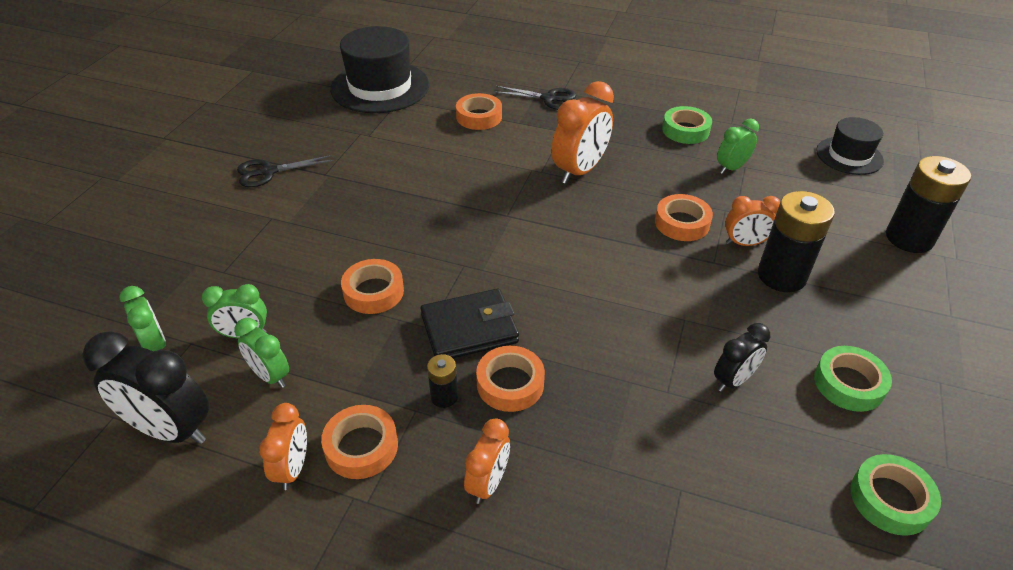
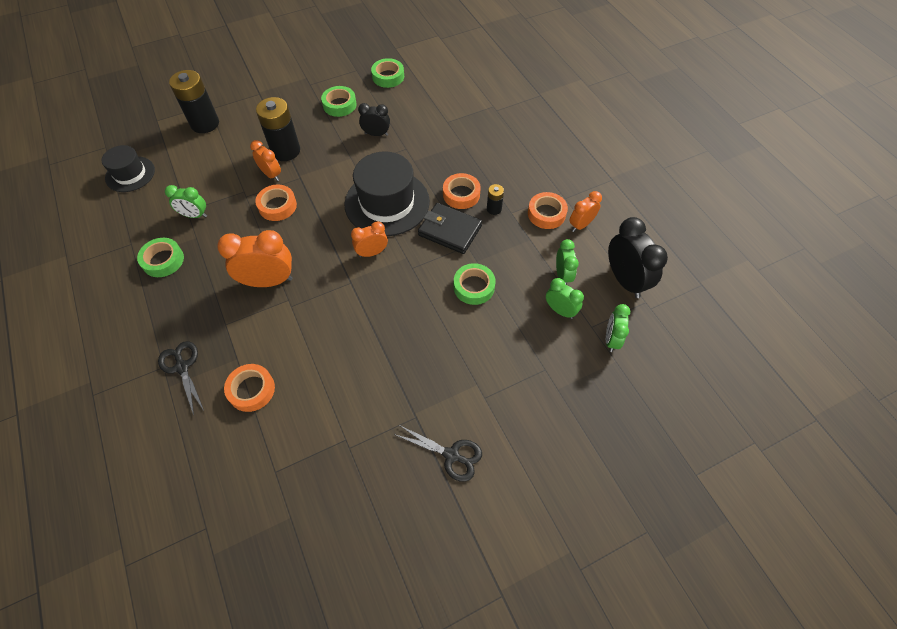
camera: 135 degrees left, 15 degrees up
black hat [330,26,429,113] -> black hat moved to [344,151,430,236]
orange tape [341,259,404,314] -> green tape [454,263,495,305]
orange clock [464,419,510,504] -> orange clock moved to [351,221,388,258]

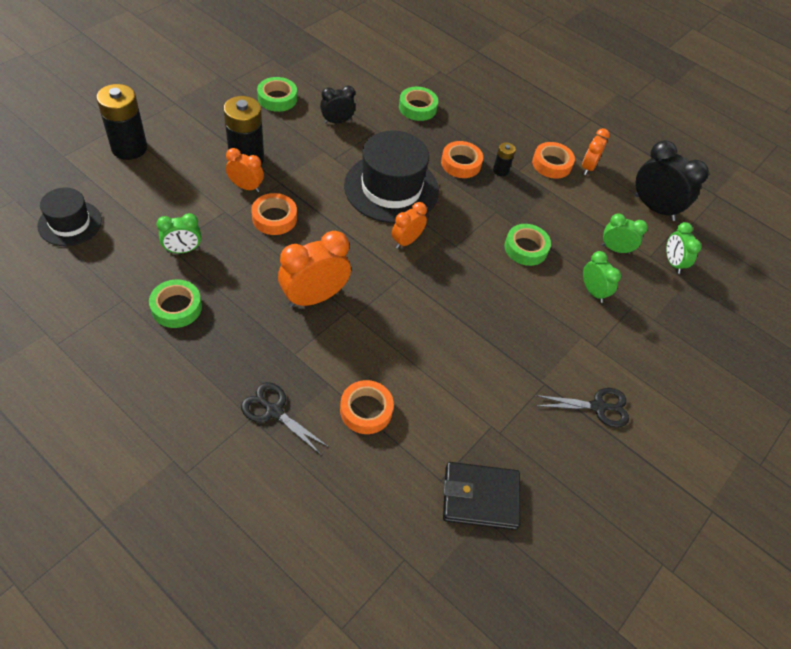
camera: 30 degrees left, 5 degrees down
green tape [371,58,404,88] -> green tape moved to [399,87,438,121]
black wallet [418,203,482,254] -> black wallet moved to [443,462,520,530]
green clock [556,239,579,285] -> green clock moved to [583,251,621,303]

